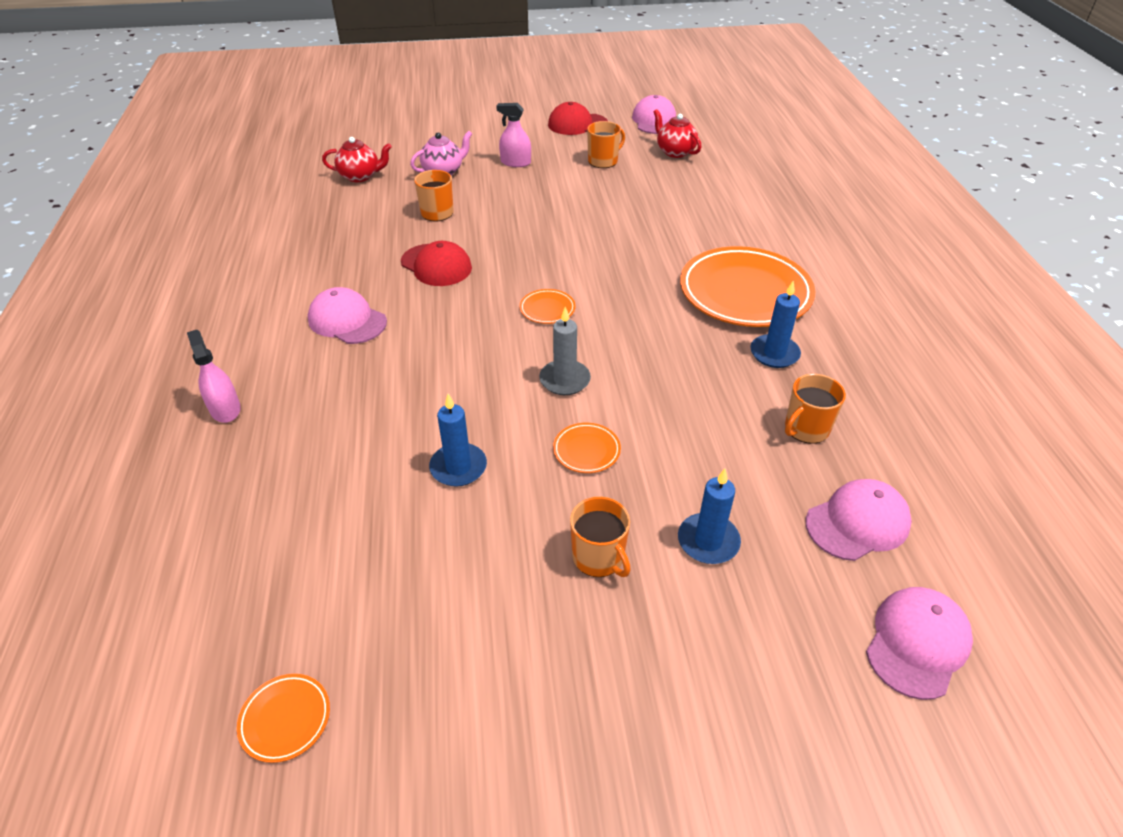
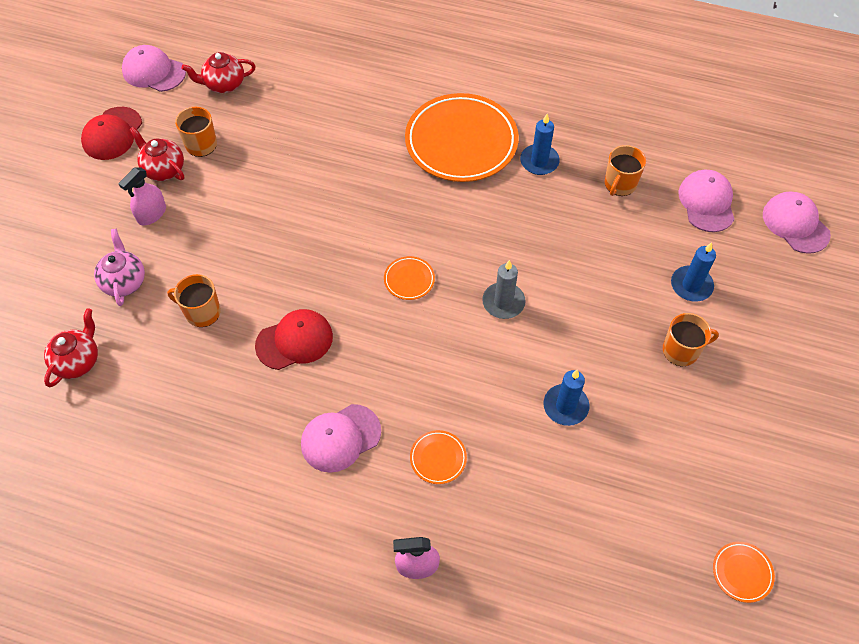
camera: 65 degrees left, 15 degrees up
orange plate [553,423,621,473] -> orange plate moved to [410,430,467,484]
orange mug [785,374,846,444] -> orange mug turned 45 degrees clockwise [605,145,646,196]
none -> red teapot [129,127,184,181]

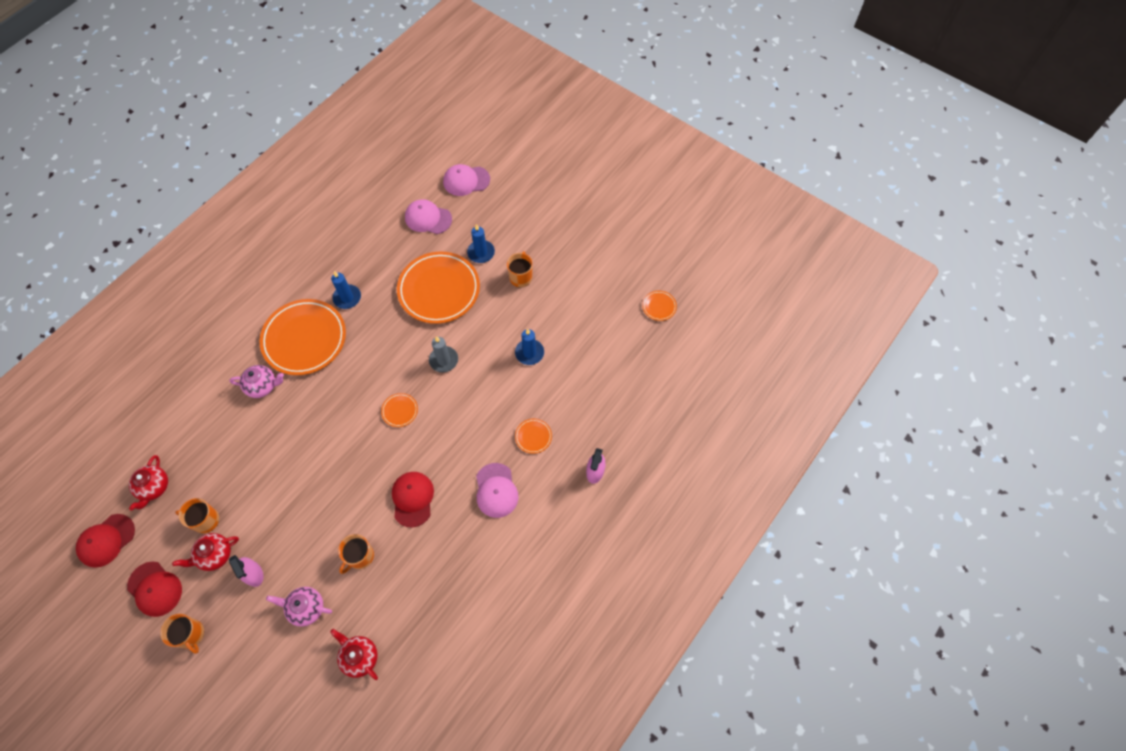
camera: 70 degrees left, 5 degrees up
pink cap [122,45,186,92] -> red cap [76,514,135,568]
orange mug [605,145,646,196] -> orange mug moved to [160,614,204,654]
none -> pink teapot [229,365,284,398]
none -> orange plate [397,252,480,324]

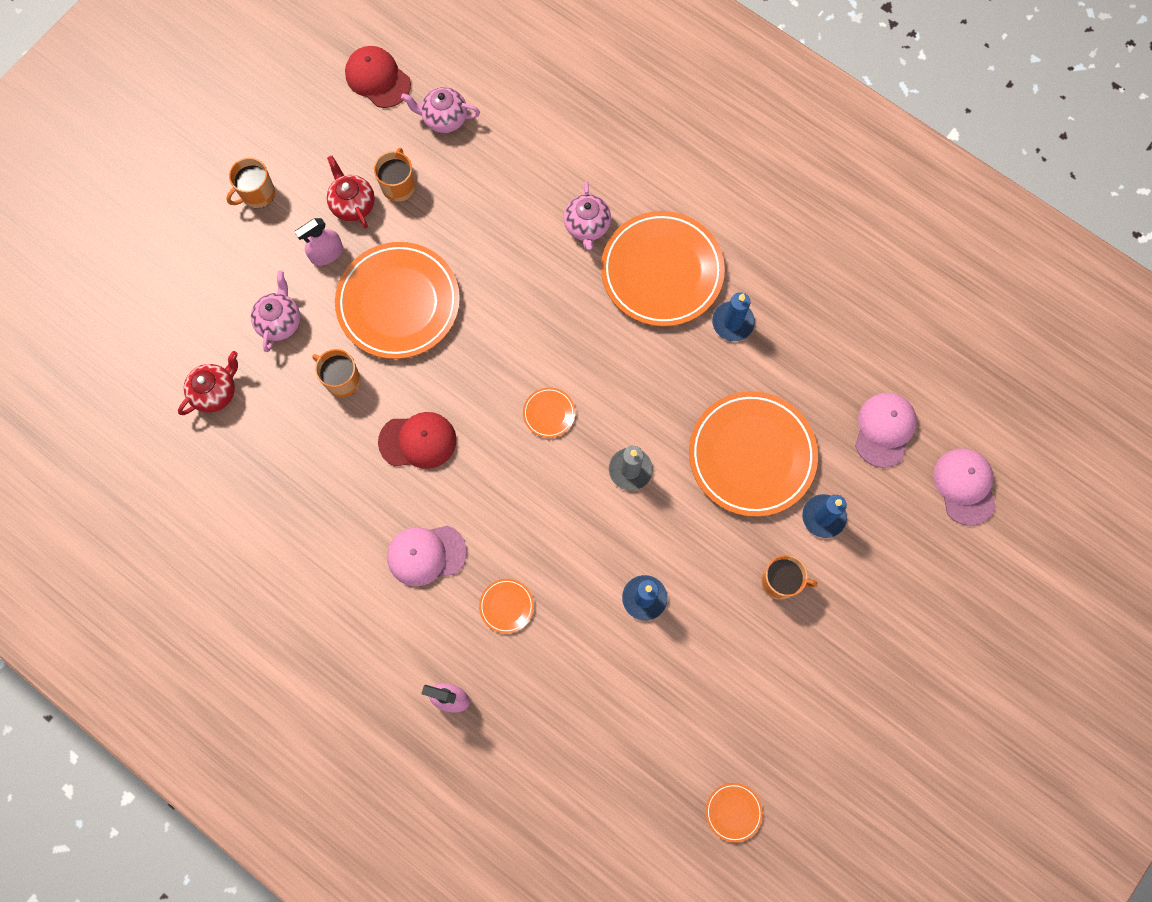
camera: 90 degrees right, 10 degrees up
red cap [127,562,182,617] -> none
red teapot [129,455,168,510] -> pink teapot [401,87,480,133]
none -> orange plate [335,242,460,359]

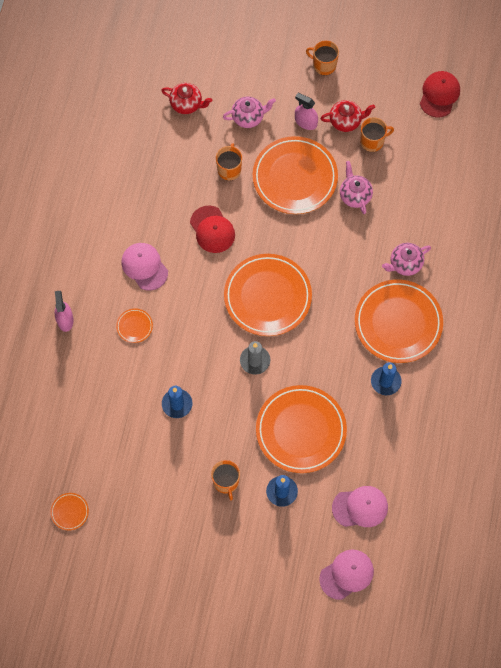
camera: 65 degrees right, 5 degrees down
red teapot [327,156,375,228] -> red teapot turned 45 degrees clockwise [321,100,375,132]
pink teapot [401,87,480,133] -> pink teapot moved to [340,161,373,214]
orange plate [523,387,575,438] -> orange plate [224,254,312,336], size x2.42

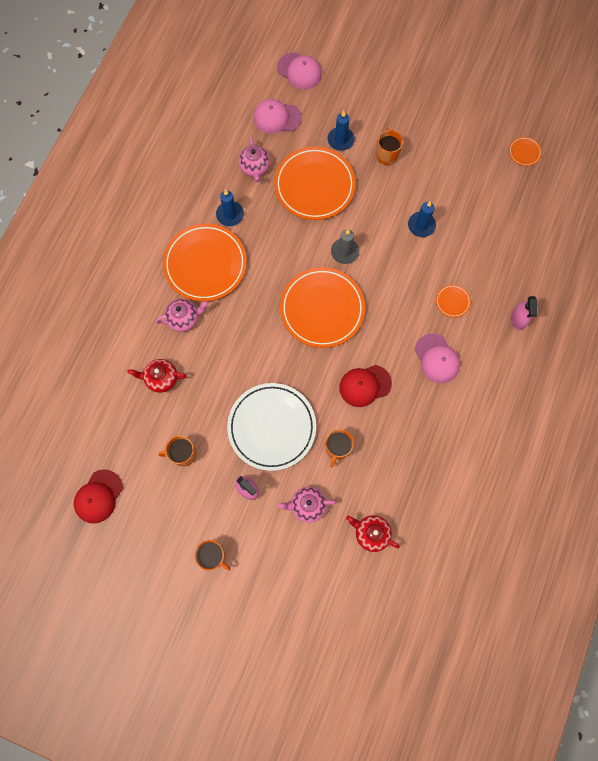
camera: 170 degrees left, 5 degrees up
red cap [190,205,235,253] -> red cap turned 90 degrees counterclockwise [339,365,392,407]
orange plate [253,136,338,214] -> white plate [227,383,316,471]
pink cap [319,550,374,600] -> pink cap turned 120 degrees counterclockwise [277,52,322,89]
red teapot [321,100,375,132] -> red teapot moved to [127,359,187,393]
pink teapot [340,161,373,214] -> pink teapot moved to [239,137,270,182]

